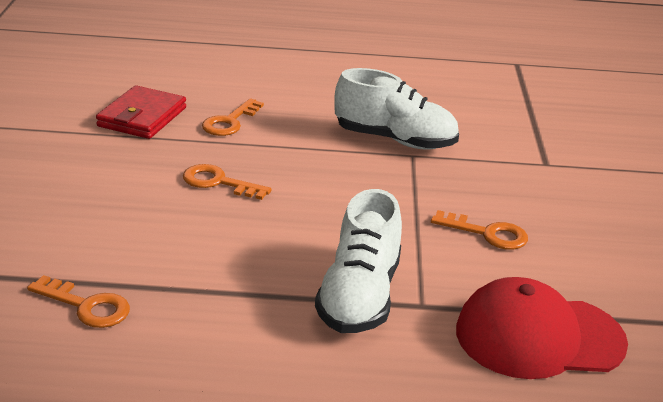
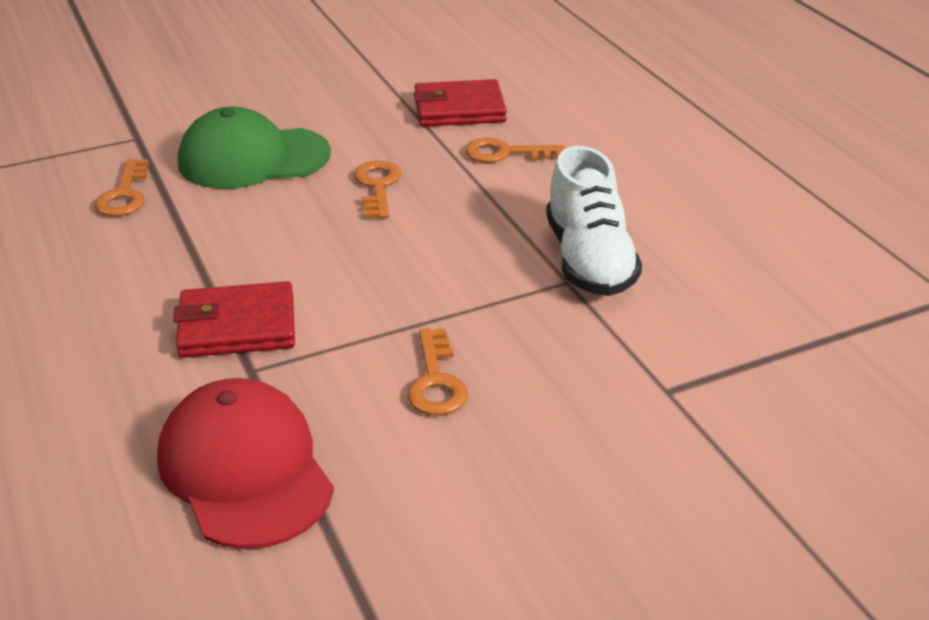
camera: 65 degrees right, 5 degrees up
white shoe [315,189,402,333] -> red wallet [173,281,295,358]
none -> green cap [178,107,331,189]

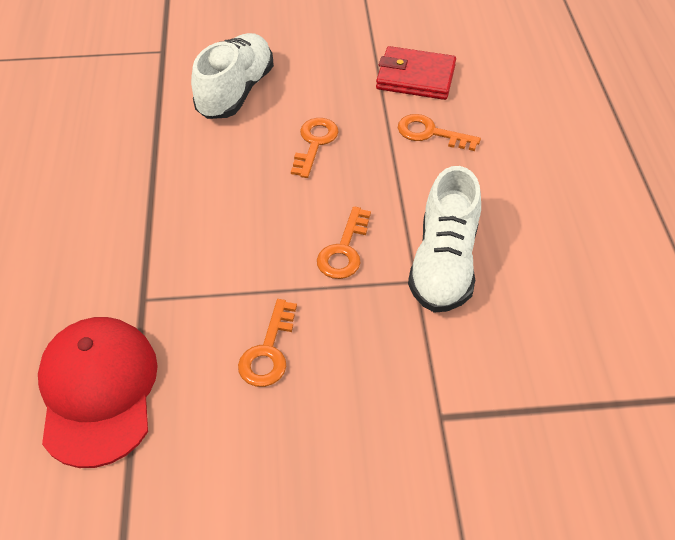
camera: 20 degrees right, 15 degrees up
orange key [94,159,149,216] -> orange key moved to [317,206,371,279]
red wallet [173,281,295,358] -> none
green cap [178,107,331,189] -> white shoe [191,33,274,119]

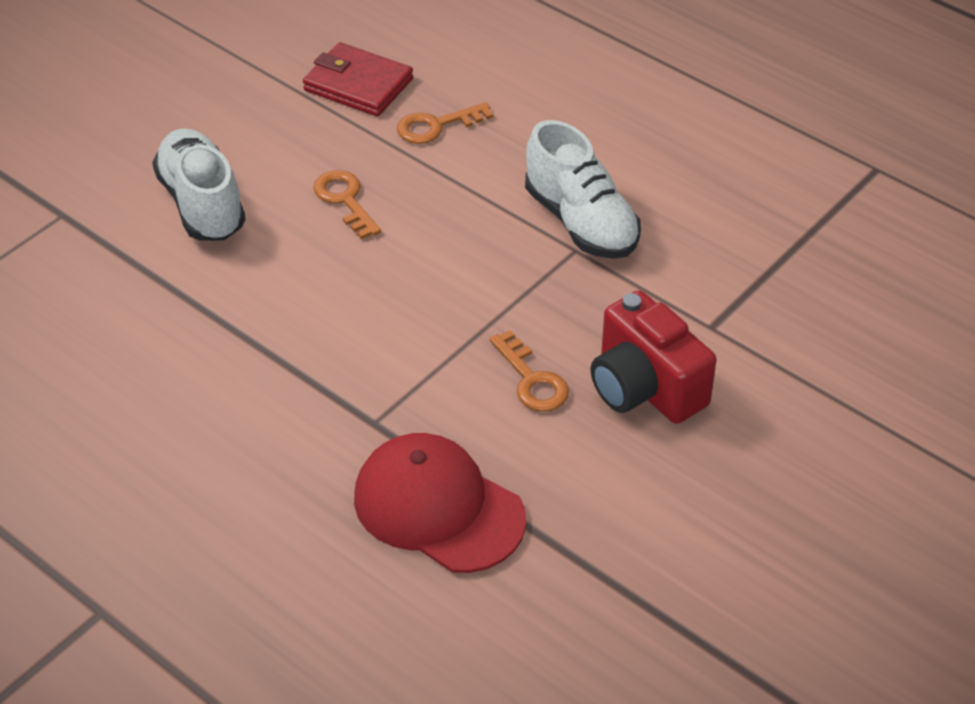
camera: 45 degrees left, 5 degrees down
orange key [317,206,371,279] -> none
red wallet [376,46,456,100] -> red wallet turned 60 degrees clockwise [303,42,413,116]
none -> red camera [590,290,717,424]

